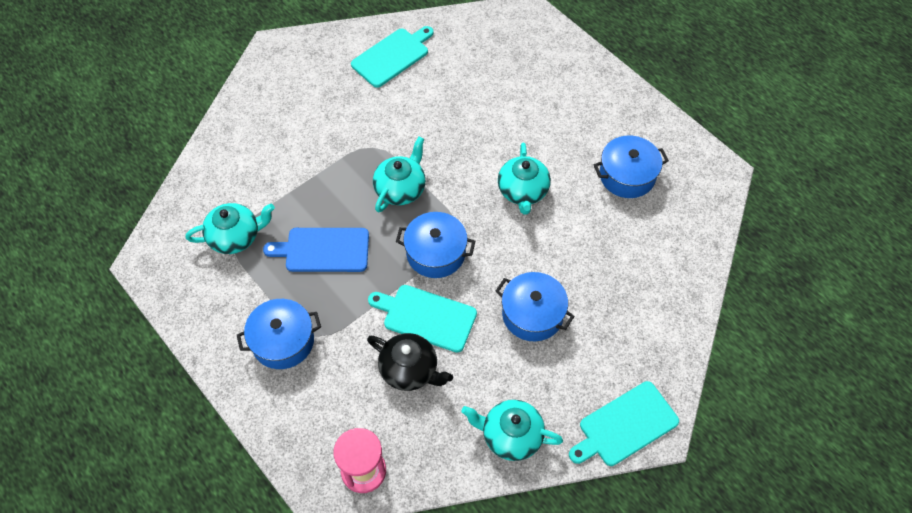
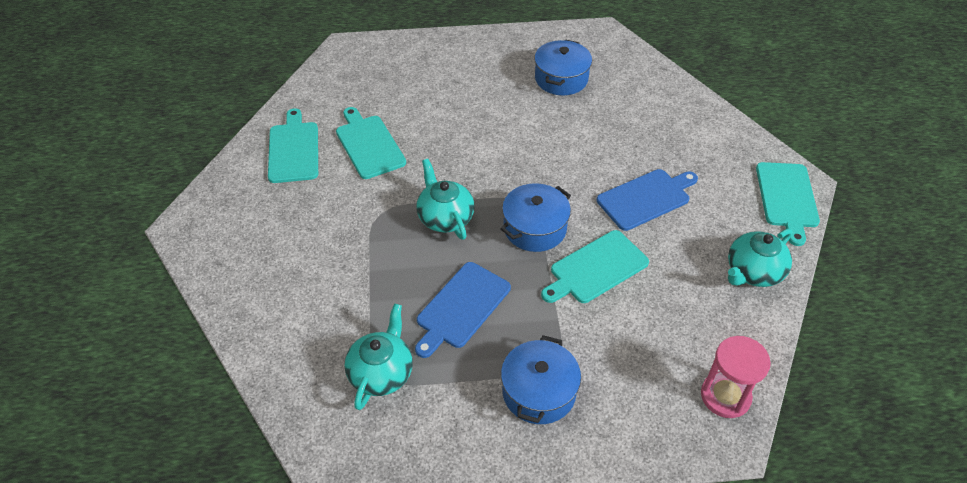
camera: 55 degrees left, 10 degrees down
black teapot [367,333,453,391] -> none
blue pot [496,272,575,341] -> blue cutting board [597,169,698,231]
turquoise teapot [498,143,551,214] -> none
none -> turquoise cutting board [336,107,406,179]

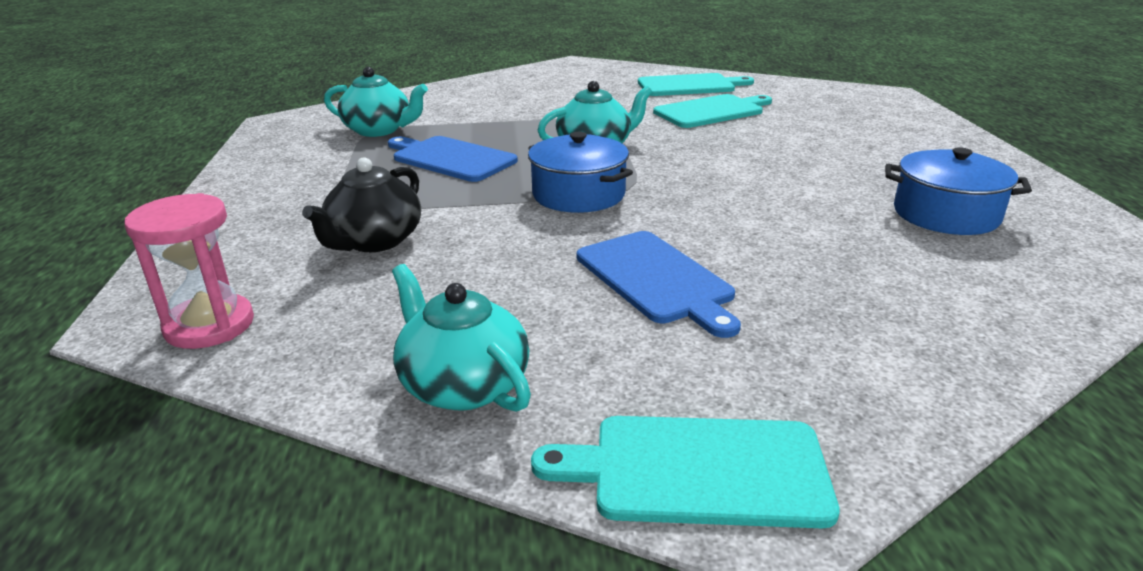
camera: 90 degrees right, 20 degrees down
blue pot [501,335,581,424] -> none
turquoise cutting board [541,230,649,303] -> none
none -> black teapot [302,157,421,252]

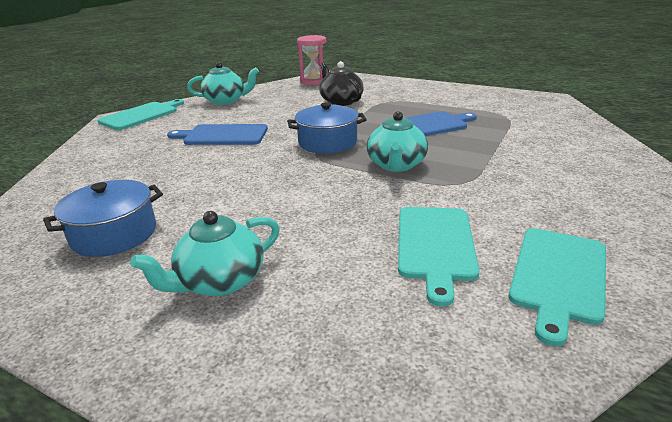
camera: 125 degrees right, 0 degrees up
turquoise teapot [324,67,428,137] -> turquoise teapot moved to [130,211,280,296]

